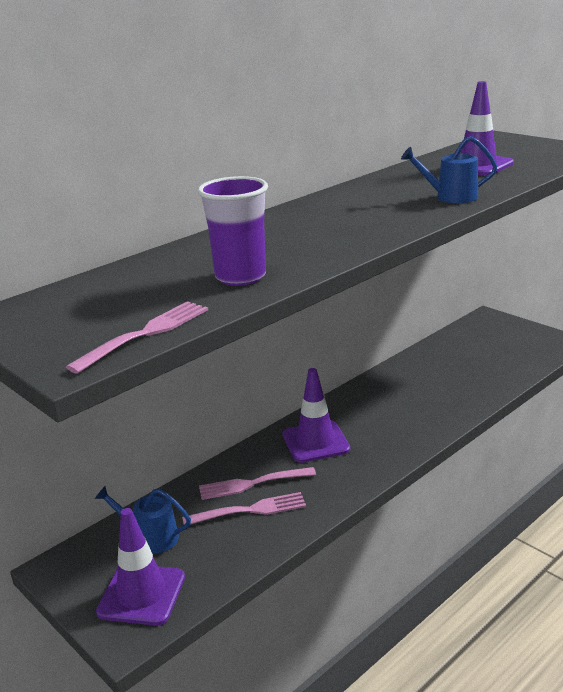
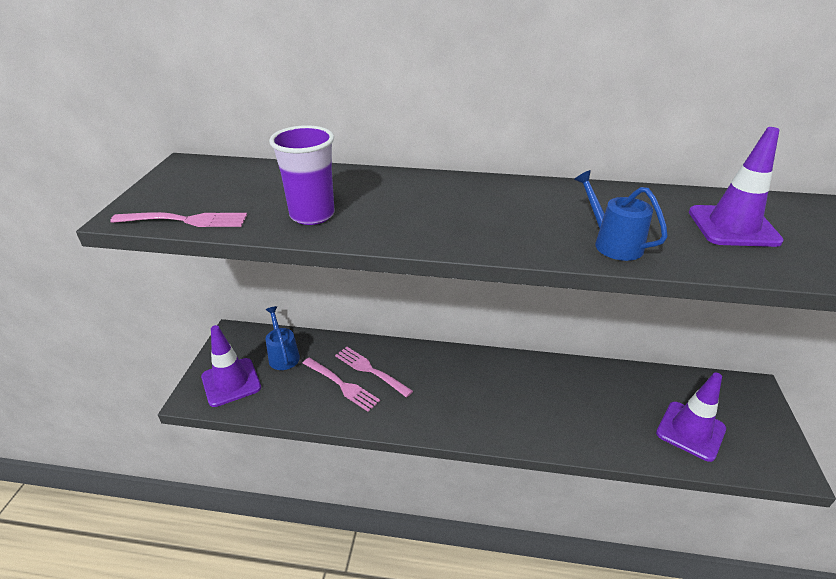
camera: 50 degrees right, 10 degrees up
purple traffic cone [282,368,350,463] -> purple traffic cone moved to [656,372,726,462]

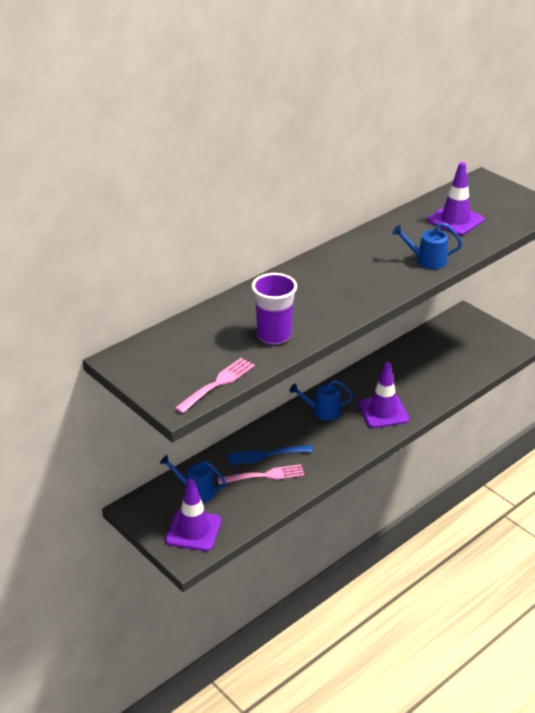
camera: 50 degrees left, 0 degrees up
pink fork [335,347,413,397] -> blue fork [228,445,313,465]
purple traffic cone [656,372,726,462] -> purple traffic cone moved to [359,362,409,428]
none -> blue watering can [290,380,353,421]

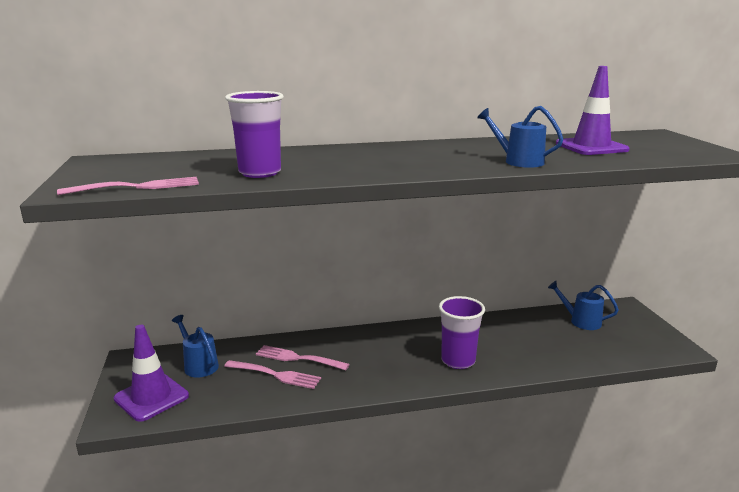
camera: 30 degrees right, 15 degrees down
blue fork [228,445,313,465] -> pink fork [256,345,350,370]
blue watering can [290,380,353,421] -> blue watering can moved to [548,281,619,330]
purple traffic cone [359,362,409,428] -> purple cup [439,296,485,369]

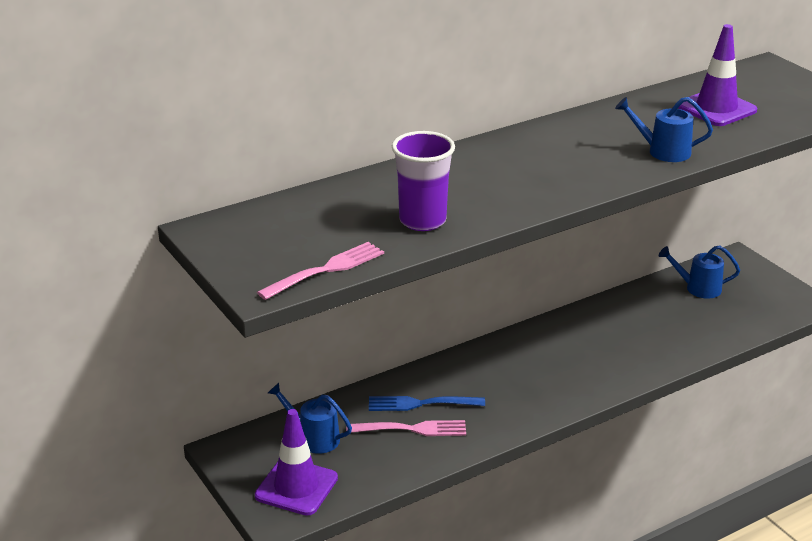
camera: 20 degrees left, 10 degrees up
pink fork [256,345,350,370] -> blue fork [369,396,485,411]
purple cup [439,296,485,369] -> none

